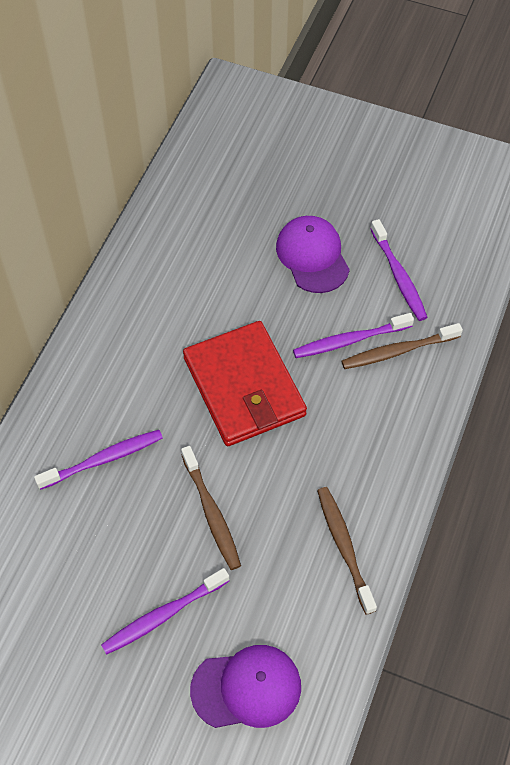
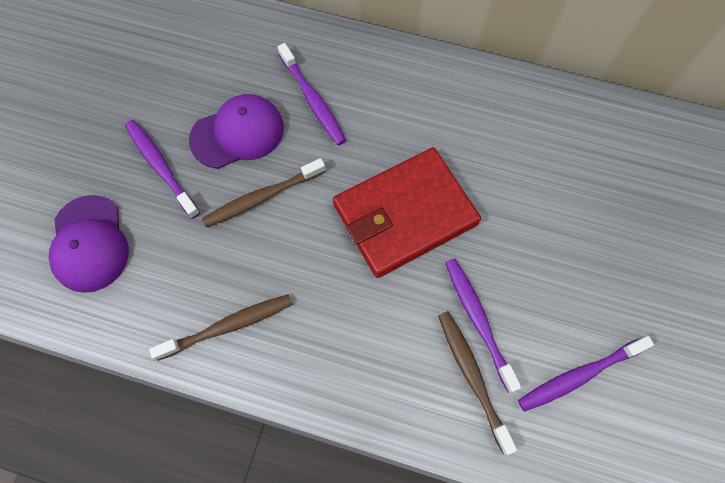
camera: 85 degrees right, 10 degrees up
purple cap [276,216,350,293] -> purple cap moved to [189,94,284,169]

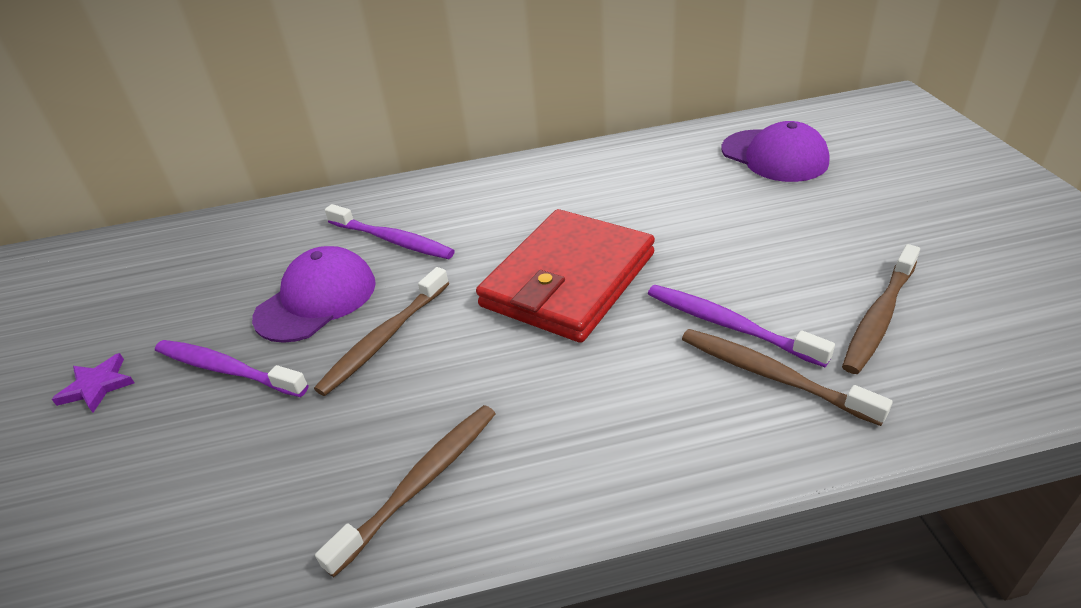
camera: 25 degrees left, 30 degrees down
purple cap [49,195,129,293] -> purple cap moved to [721,121,830,182]
purple toothbrush [518,336,654,412] -> brown toothbrush [842,244,920,374]
none -> purple star [52,353,135,413]

